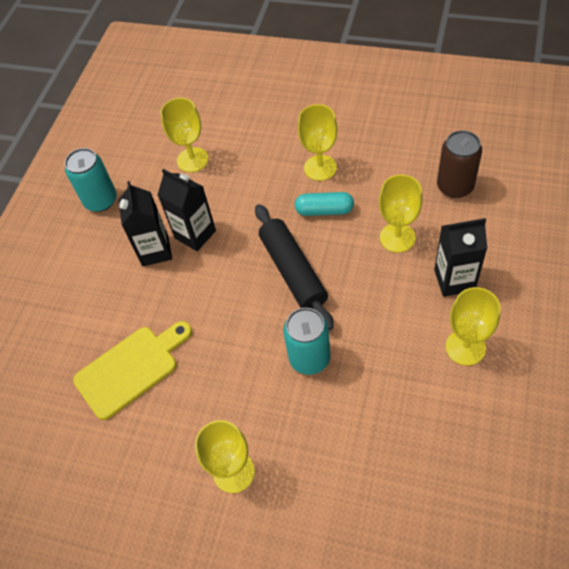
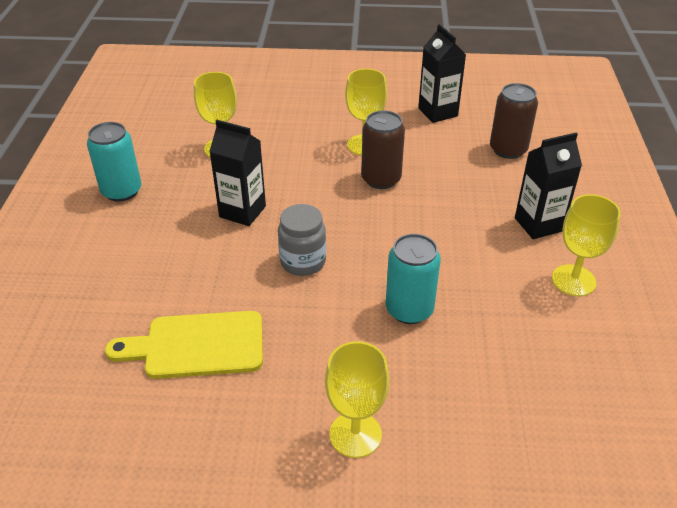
camera: 20 degrees left, 15 degrees down
yellow cutting board [73,321,192,420] -> yellow cutting board turned 135 degrees counterclockwise [105,311,263,379]
black carton [119,181,172,267] -> black carton moved to [418,24,466,123]
black rolling pin [255,204,334,331] -> none
turquoise capsule [295,192,354,216] -> brown can [361,110,405,189]
yellow goblet [379,175,422,253] -> none
none -> grey jar [278,204,326,276]

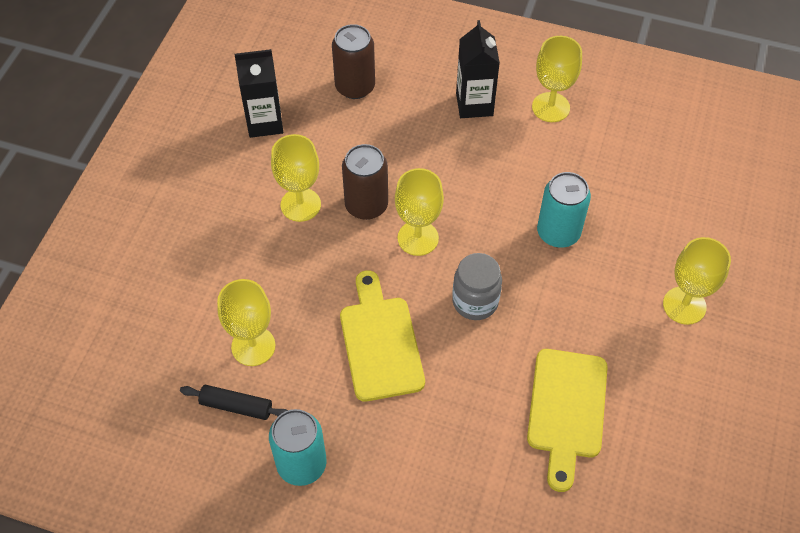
camera: 75 degrees left, 15 degrees up
black carton [209,120,266,226] -> yellow cutting board [340,270,425,401]
none -> black rolling pin [180,385,288,420]
none -> yellow goblet [395,168,444,256]

